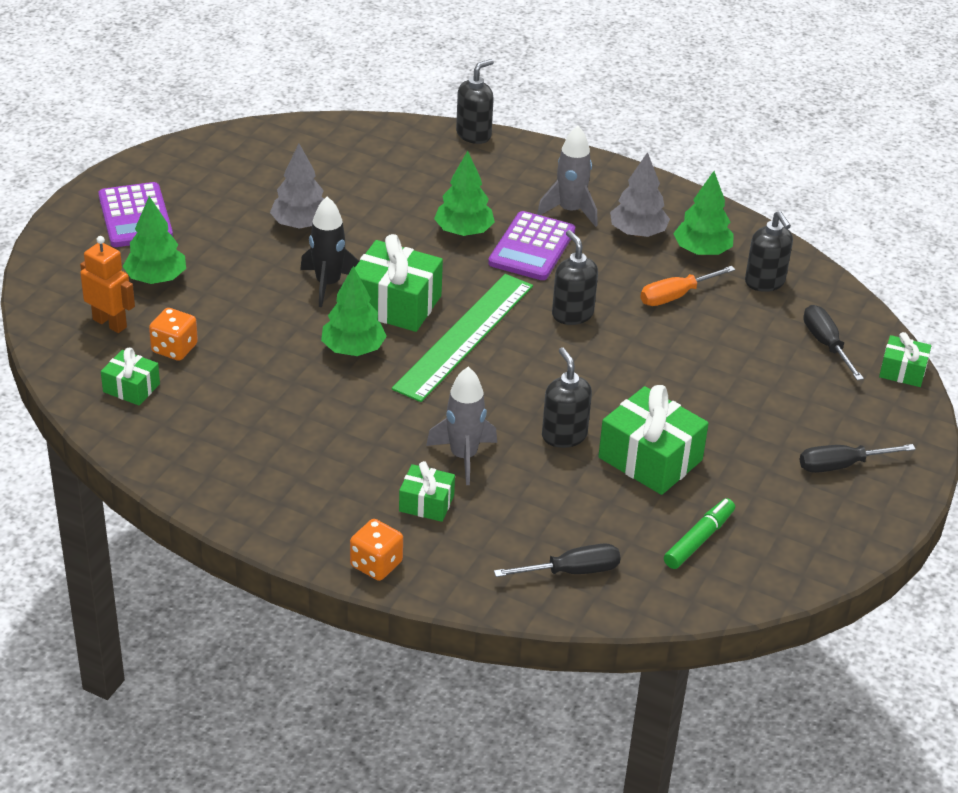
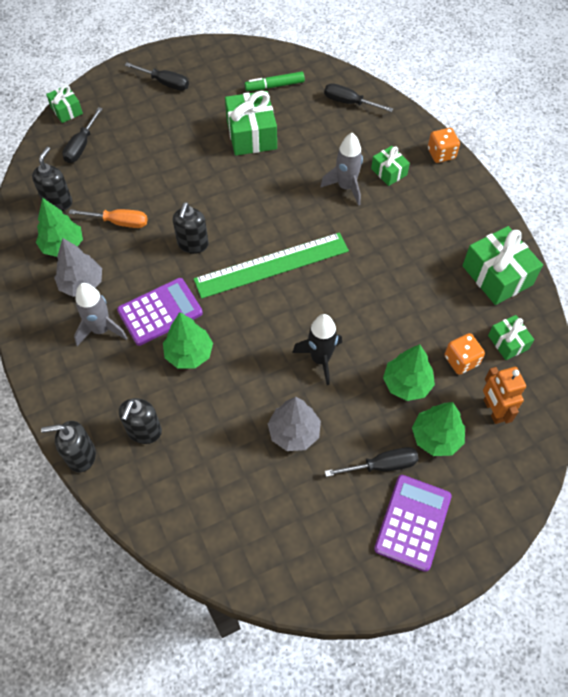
camera: 140 degrees left, 20 degrees up
green tree [321,266,387,356] -> green tree moved to [383,344,435,401]
green gift [355,234,443,332] -> green gift moved to [462,226,543,305]
black soap dispenser [542,347,592,448] -> black soap dispenser moved to [119,398,162,444]
none -> black screwdriver [325,447,419,477]

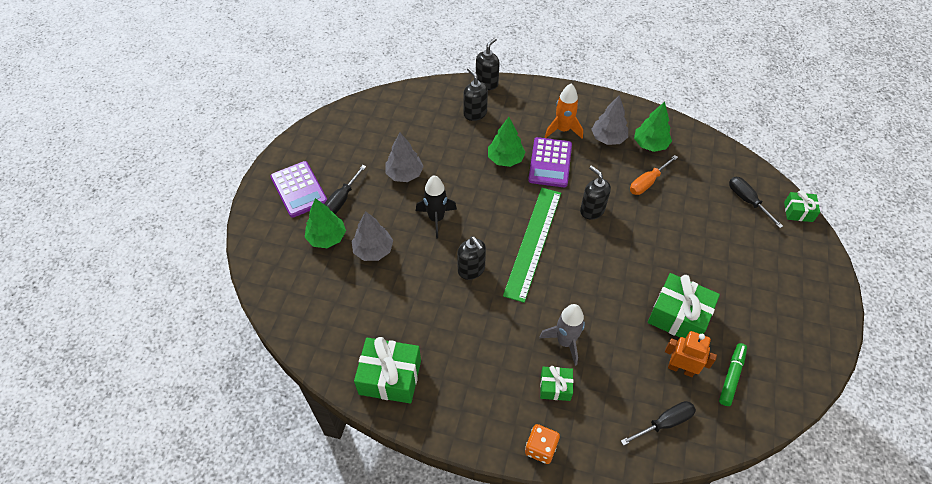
camera: 130 degrees right, 5 degrees down
black soap dispenser [32,147,72,211] -> black soap dispenser moved to [457,236,486,280]
grey rocket [74,283,127,346] -> orange rocket [545,84,583,139]
black screwdriver [125,62,189,91] -> none
green tree [383,344,435,401] -> grey tree [352,211,393,261]
orange dice [444,333,485,375] -> none
orange robot [483,367,526,424] -> orange robot moved to [665,331,717,377]
green gift [488,315,534,360] -> none

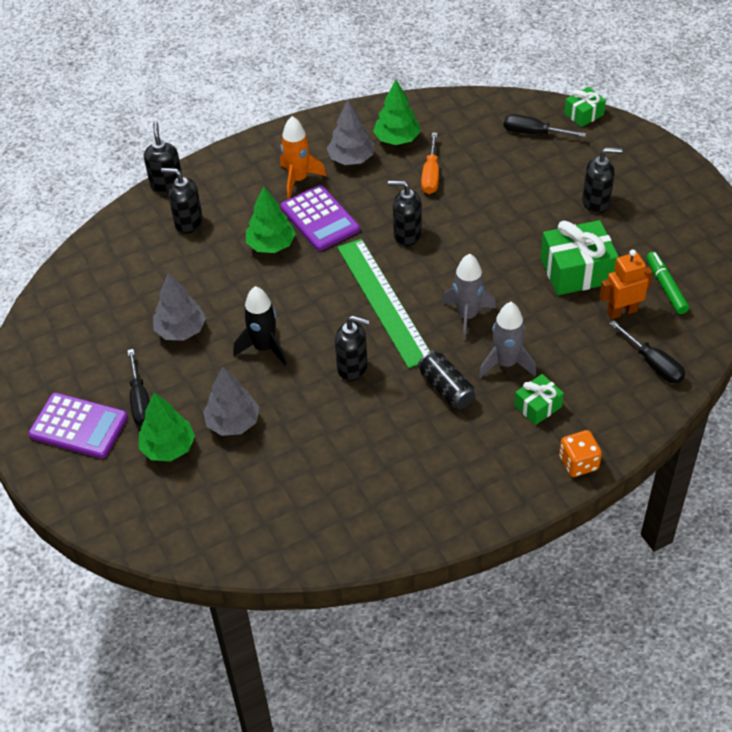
camera: 40 degrees left, 5 degrees down
green gift [354,337,421,404] -> none
black screwdriver [621,401,696,446] -> black screwdriver turned 120 degrees clockwise [610,321,685,383]
none -> black can [418,350,475,409]
none -> grey rocket [442,254,496,340]
none -> black soap dispenser [582,147,622,213]

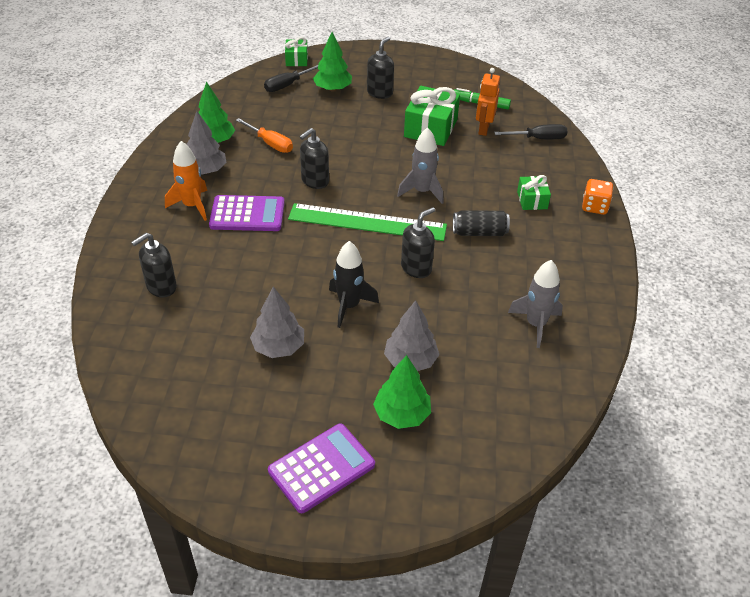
camera: 60 degrees left, 5 degrees down
black screwdriver [127,349,150,426] -> none
black soap dispenser [144,122,182,194] -> none
green tree [246,186,296,253] -> green tree moved to [313,32,352,92]
grey rocket [479,302,536,378] -> grey rocket moved to [508,260,563,348]

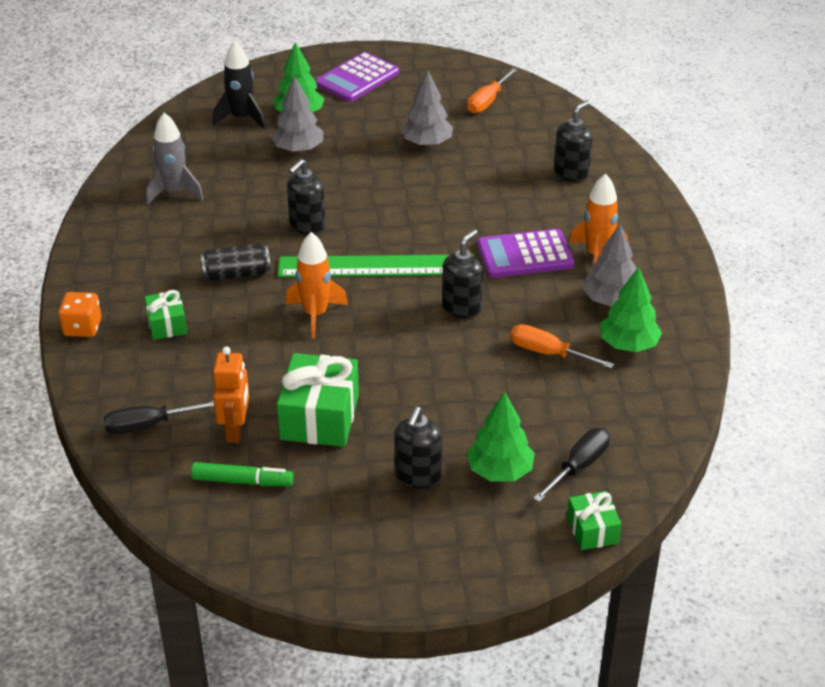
camera: 170 degrees right, 5 degrees down
black rocket [329,241,379,328] -> black rocket moved to [213,41,265,129]
grey rocket [397,127,444,204] -> orange rocket [286,232,348,338]
none -> orange screwdriver [467,68,517,114]

